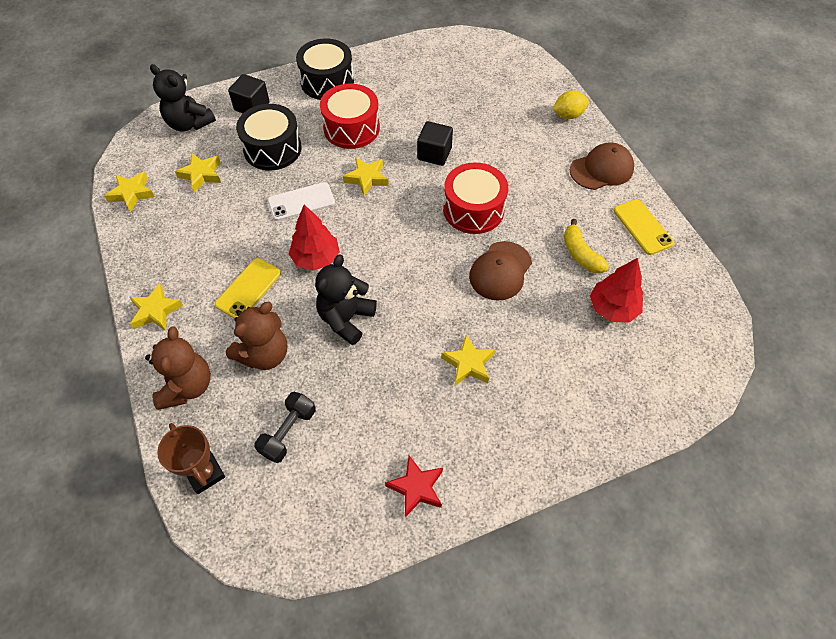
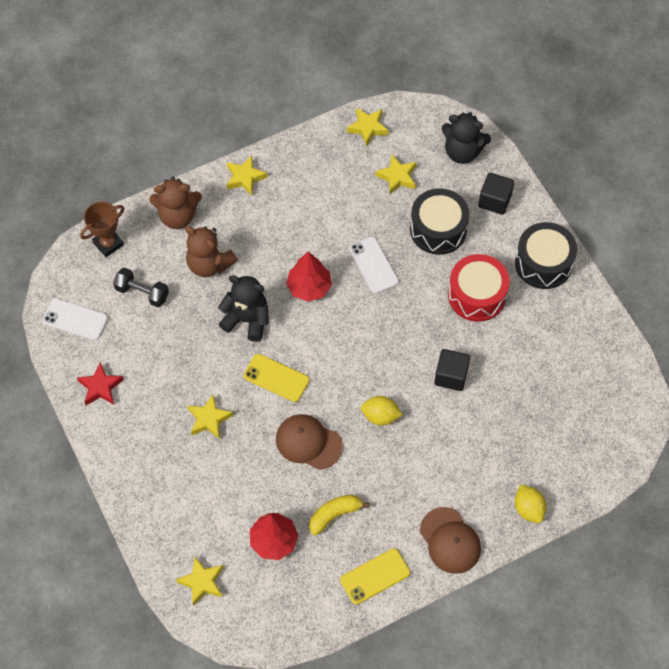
camera: 85 degrees right, 5 degrees up
black teddy bear [150,64,216,132] -> black teddy bear turned 105 degrees counterclockwise [442,112,491,164]
yellow phone [215,258,281,319] -> yellow phone moved to [244,354,310,402]
yellow star [343,157,389,196] -> yellow star moved to [176,557,223,606]
red drum [443,163,508,234] -> yellow lemon [361,396,403,426]
none -> white phone [42,298,108,341]

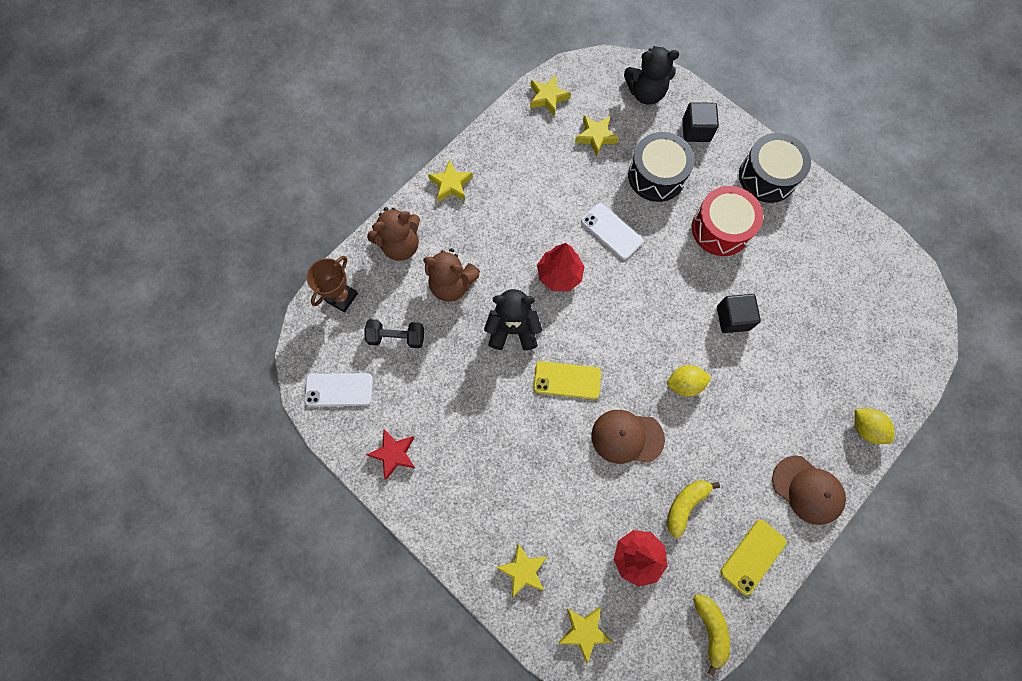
camera: 20 degrees left, 10 degrees up
yellow star [187,394,233,439] -> yellow star moved to [496,543,547,598]
none -> yellow banana [693,595,730,676]

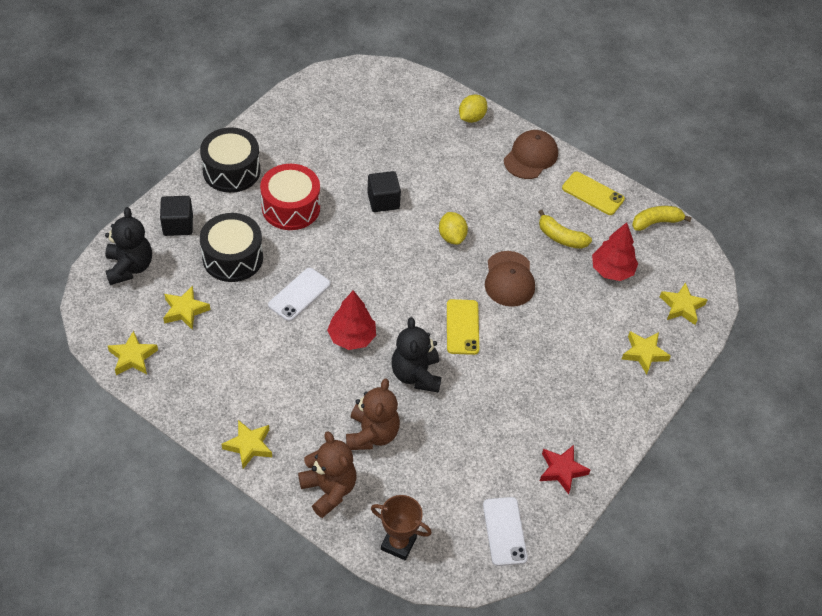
camera: 100 degrees left, 20 degrees down
black dumbbell [364,319,424,348] -> none

